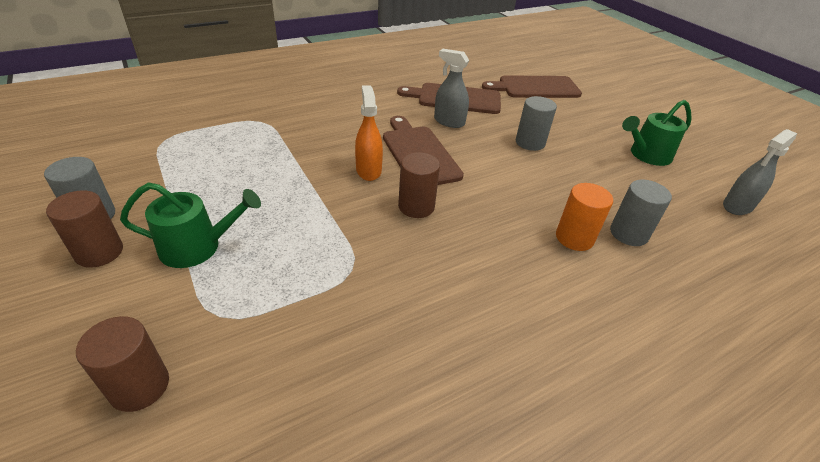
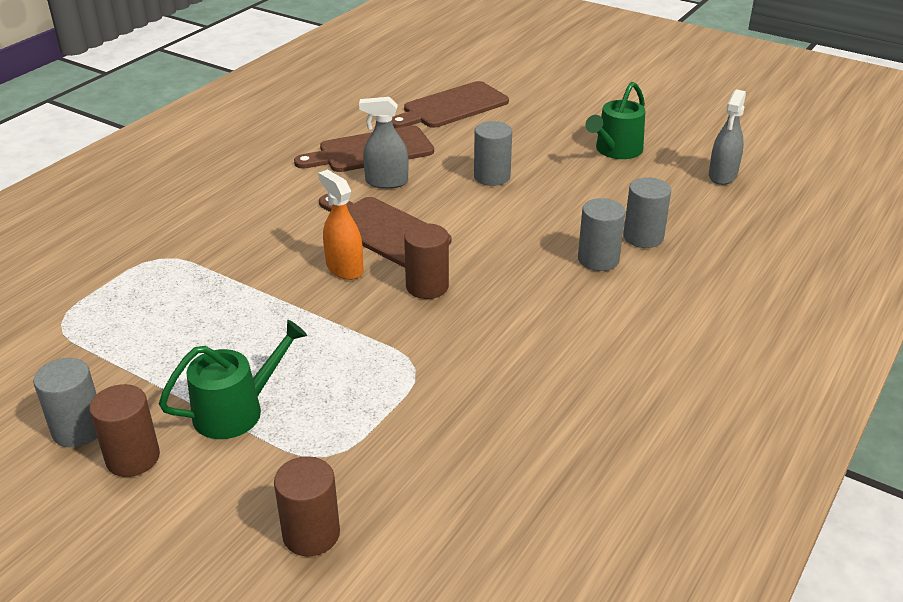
camera: 25 degrees left, 5 degrees down
orange cylinder [556,183,613,251] -> grey cylinder [578,198,625,271]

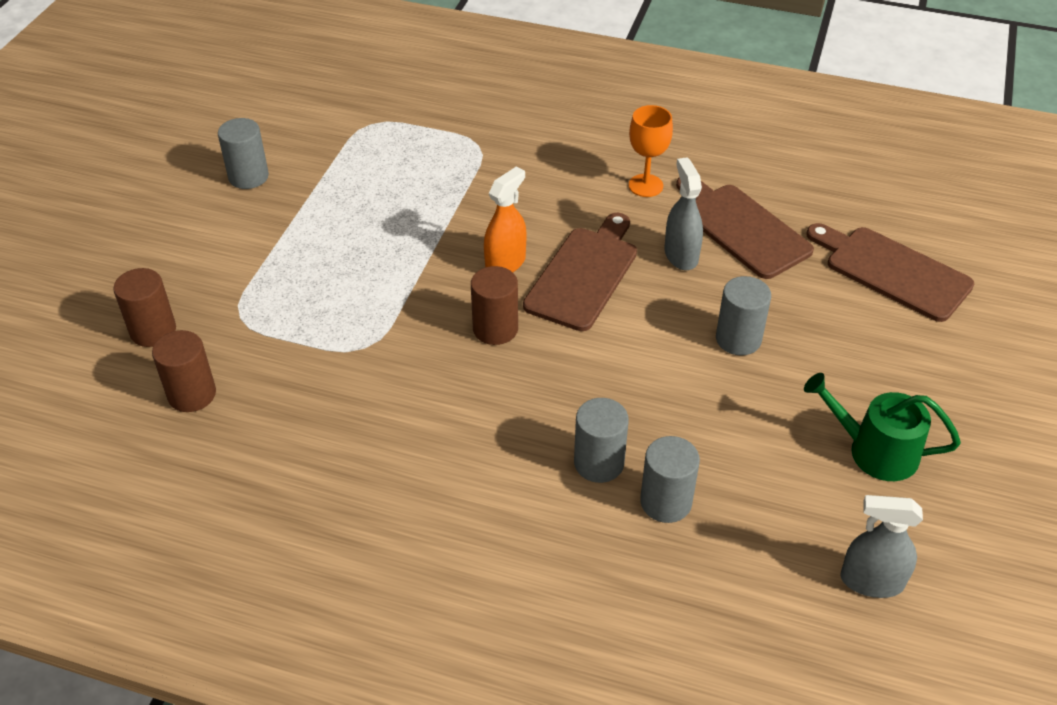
camera: 75 degrees right, 10 degrees up
brown cylinder [89,384,160,477] -> brown cylinder moved to [152,330,216,412]
green watering can [159,320,307,439] -> none
none -> orange goblet [628,105,673,197]

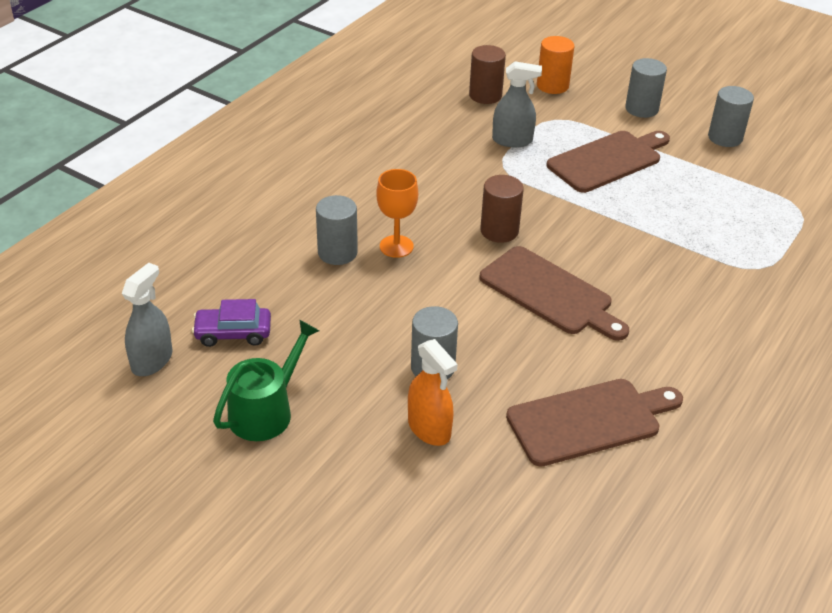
camera: 105 degrees right, 5 degrees down
brown cylinder [113,268,176,347] -> orange cylinder [537,36,575,94]
orange spray bottle [484,167,527,272] -> orange spray bottle moved to [408,339,458,446]
orange goblet [628,105,673,197] -> orange goblet moved to [376,169,418,258]
grey cylinder [640,436,700,523] -> grey cylinder moved to [625,58,667,118]
grey spray bottle [664,157,703,270] -> grey spray bottle moved to [492,61,542,147]
brown cutting board [806,223,974,322] -> brown cutting board moved to [547,131,670,193]
none -> purple car [192,299,271,347]

